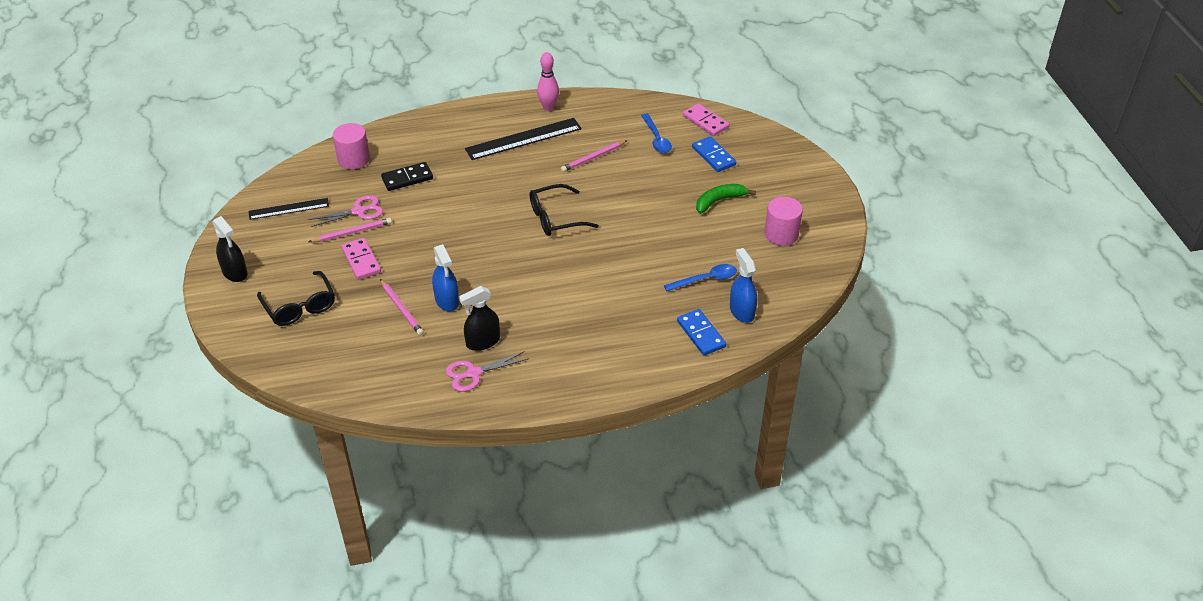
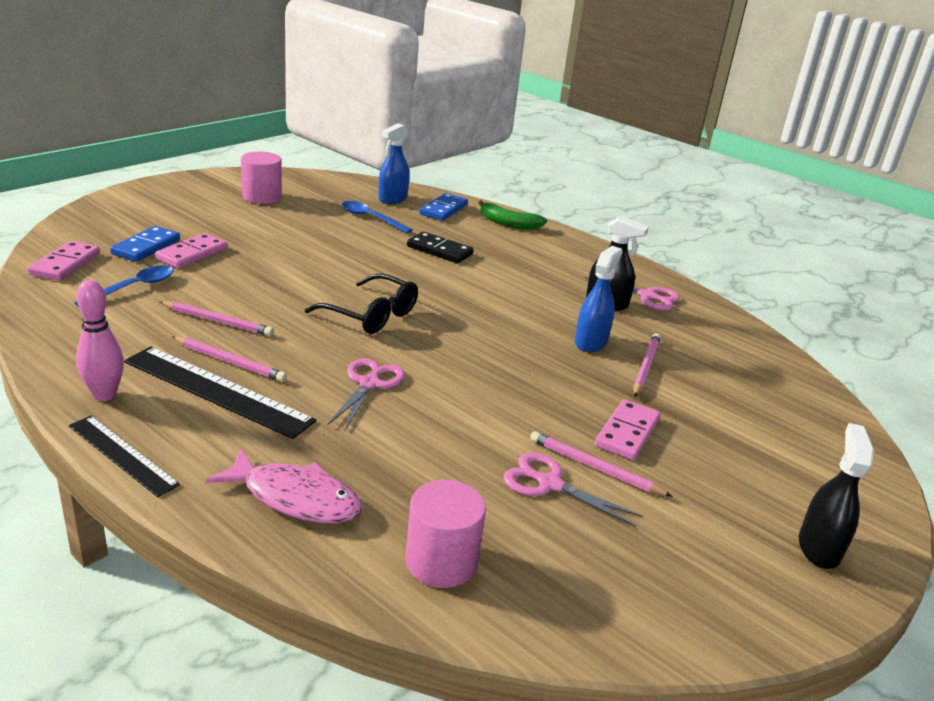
camera: 130 degrees left, 15 degrees down
black ruler [249,198,329,220] -> black ruler moved to [69,416,180,497]
black glasses [257,271,335,326] -> none
black domino [381,162,433,191] -> black domino moved to [407,231,473,263]
green banana [696,184,756,213] -> green banana moved to [478,200,547,230]
none -> pink domino [155,233,227,268]
none -> pink pencil [172,336,287,382]
none -> pink fish [206,449,363,523]
none -> pink scissors [328,359,405,430]

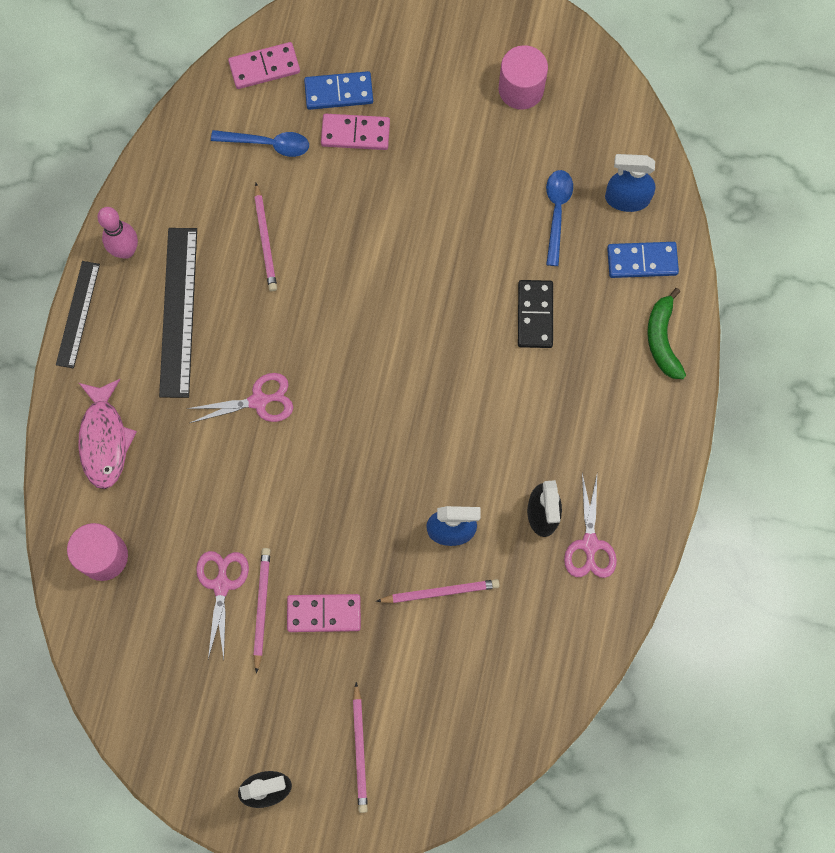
camera: 65 degrees right, 45 degrees up
pink pencil [172,336,287,382] -> pink pencil moved to [353,682,368,813]
black glasses [305,273,418,334] -> none

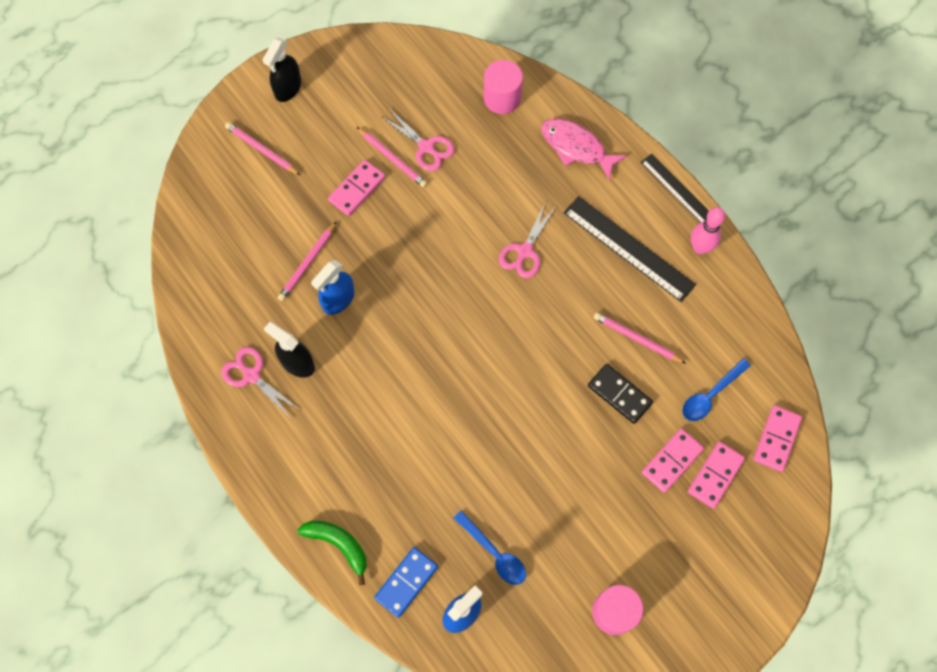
camera: 130 degrees right, 5 degrees down
blue domino [304,71,373,110] -> pink domino [688,442,745,509]
black domino [518,280,553,348] -> black domino moved to [588,364,653,424]

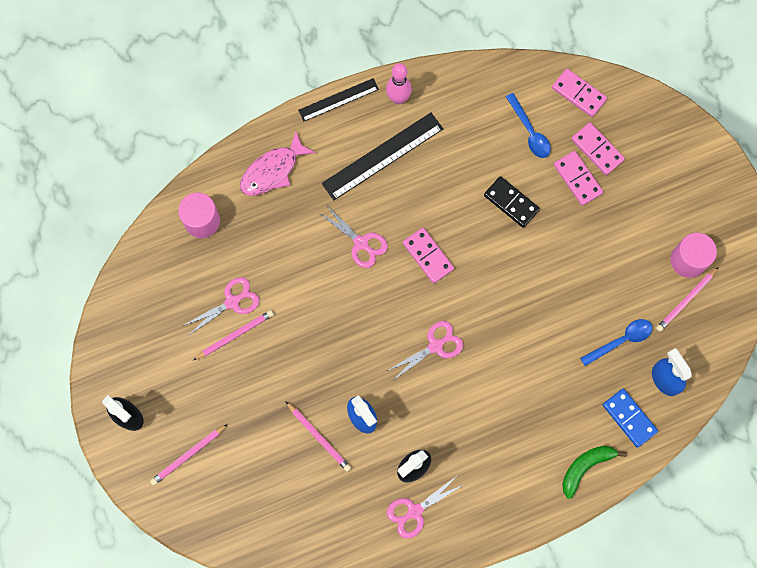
camera: 75 degrees left, 5 degrees up
pink domino [328,160,385,216] -> pink domino moved to [403,228,454,284]
black domino [588,364,653,424] -> black domino turned 75 degrees clockwise [484,176,540,228]
pink pencil [594,312,686,364] -> pink pencil moved to [656,267,719,332]
none -> pink scissors [387,321,463,379]

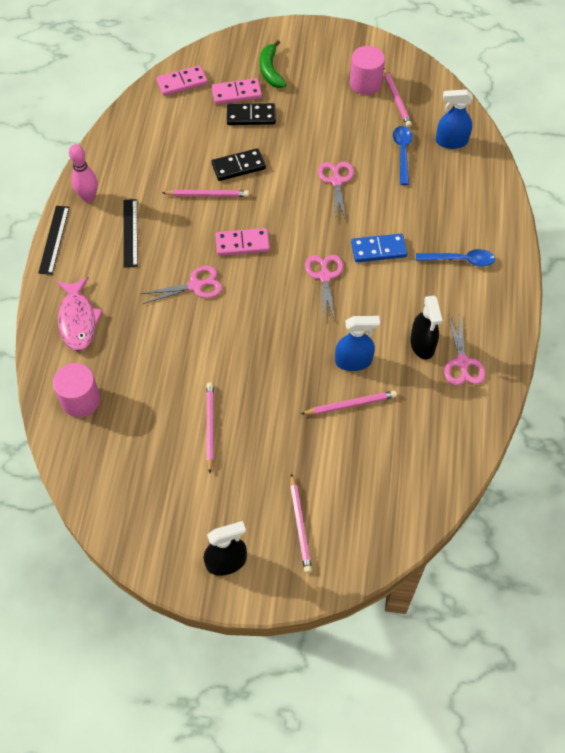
camera: 60 degrees left, 15 degrees down
pink scissors [183,277,259,335] -> pink scissors moved to [318,162,354,220]
black ruler [322,113,443,200] -> black ruler [123,199,138,267], size x0.63
blue spoon [506,93,551,158] -> blue spoon moved to [416,249,495,266]
pink domino [554,151,603,206] -> black domino [227,103,276,125]
green banana [562,446,626,499] -> green banana moved to [260,40,287,88]
blue domino [603,389,658,448] -> blue domino moved to [351,234,407,262]
none -> pink pencil [162,190,249,197]

